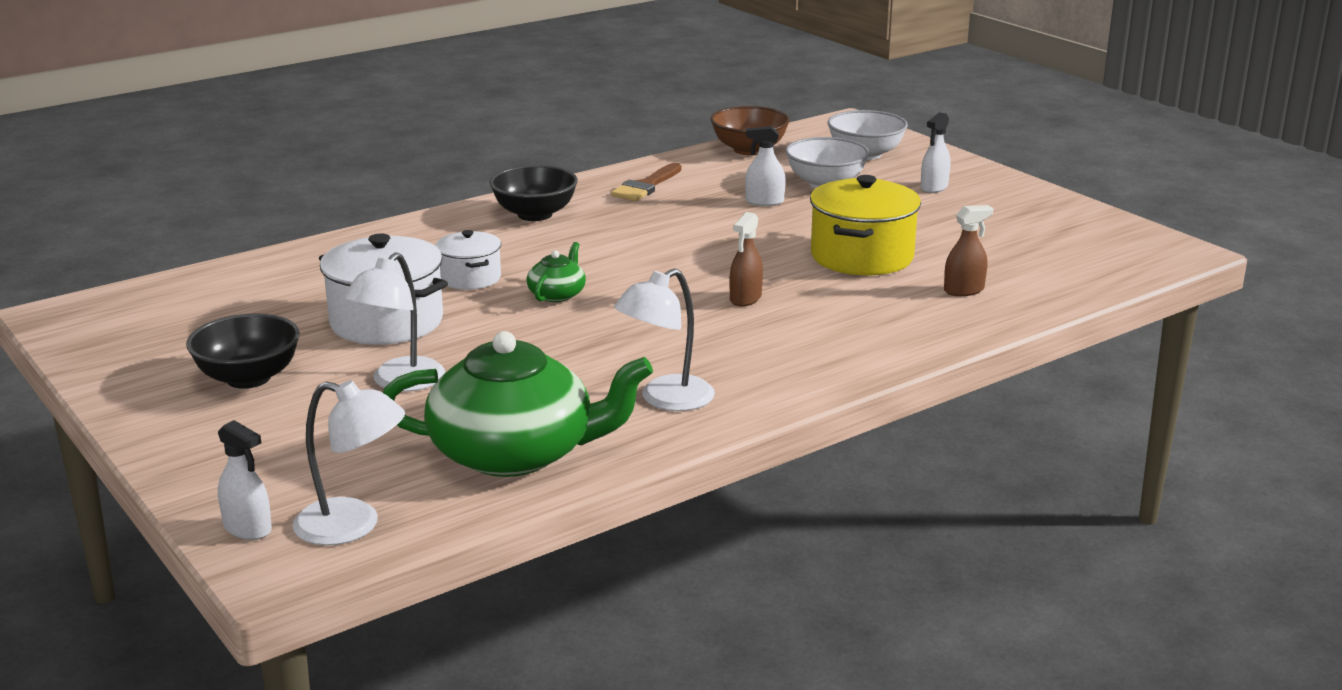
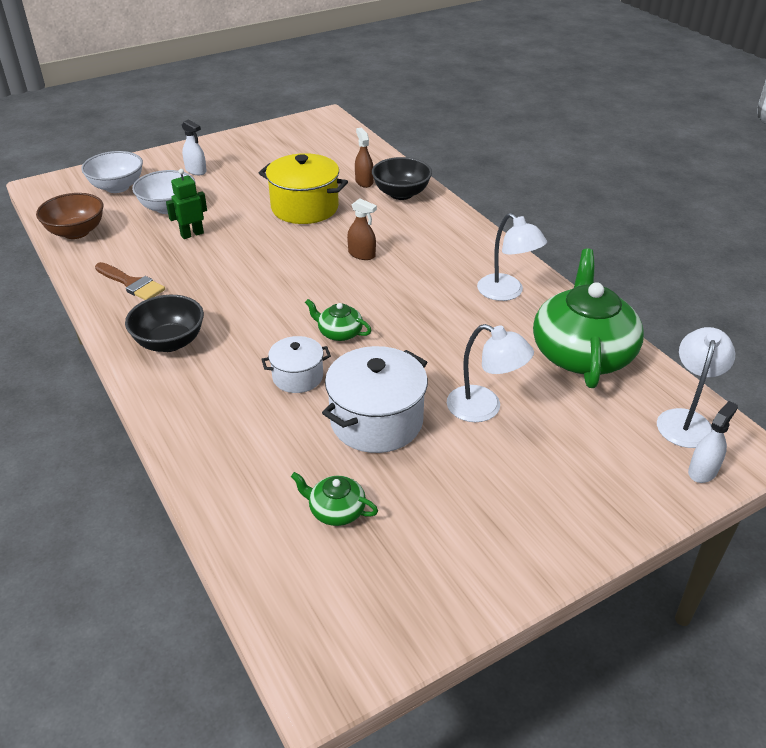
camera: 85 degrees left, 15 degrees up
black bowl [186,313,300,389] -> black bowl moved to [372,157,432,200]
white spray bottle [745,126,786,206] -> green robot [166,169,207,239]
none -> green teapot [291,472,378,526]

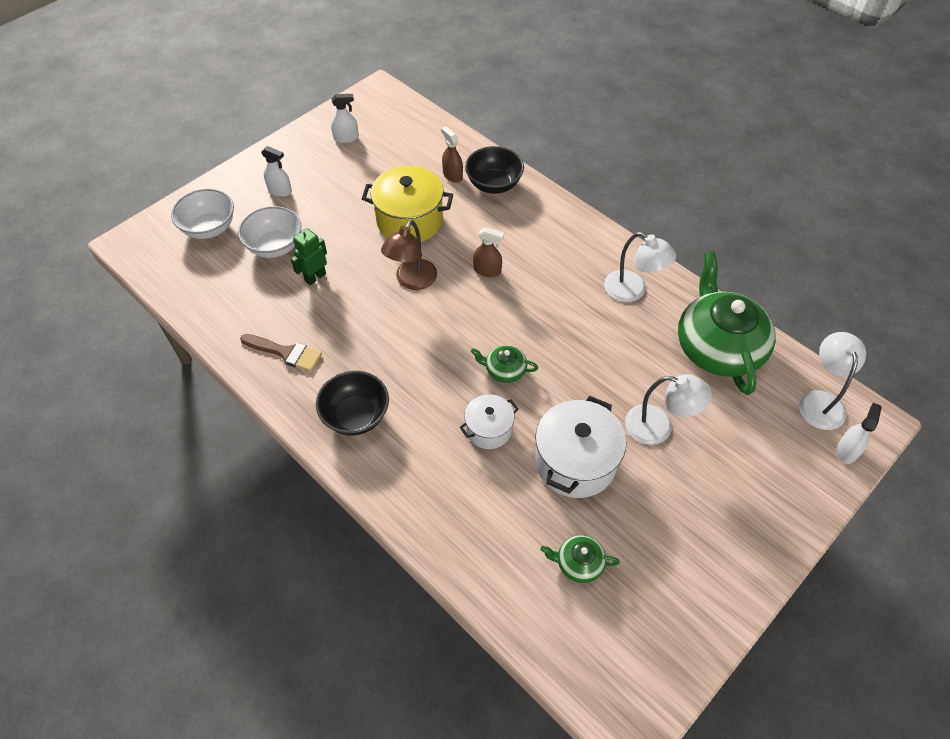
camera: 15 degrees left, 15 degrees up
brown bowl [36,193,103,239] -> none
none -> white spray bottle [331,94,359,143]
none -> brown lamp [381,220,437,290]

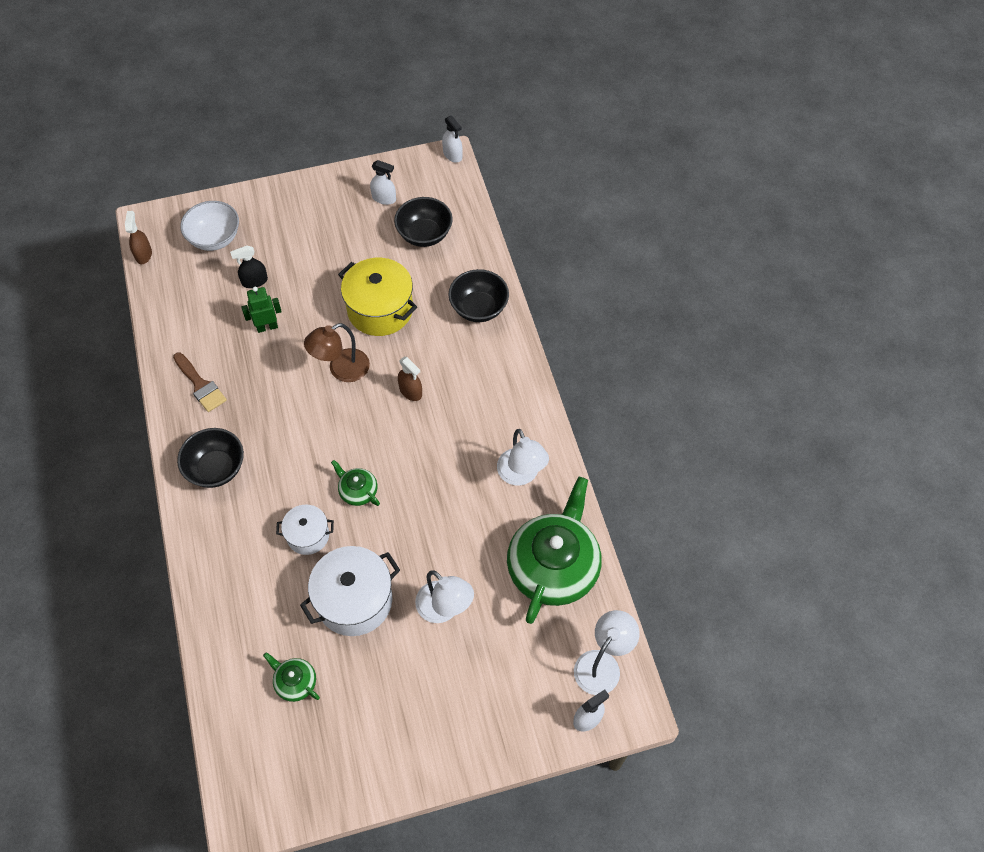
camera: 30 degrees right, 5 degrees up
white bowl [238,206,302,258] -> black spray bottle [230,246,268,288]
white spray bottle [261,146,292,197] -> white spray bottle moved to [442,116,463,163]
brown spray bottle [441,126,463,183] -> brown spray bottle moved to [125,211,152,264]
none -> black bowl [394,197,453,247]

